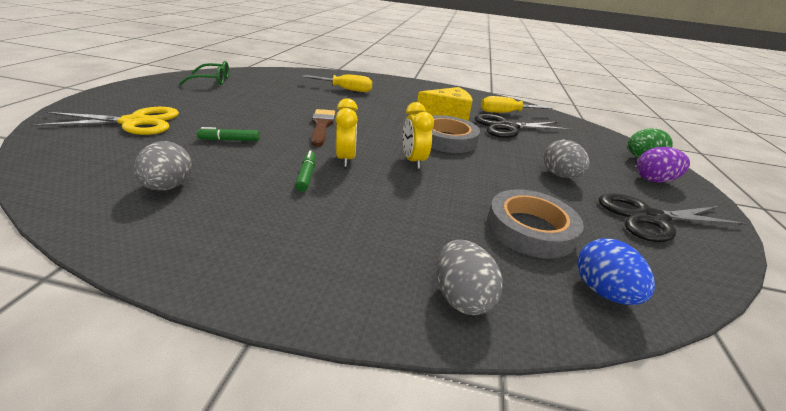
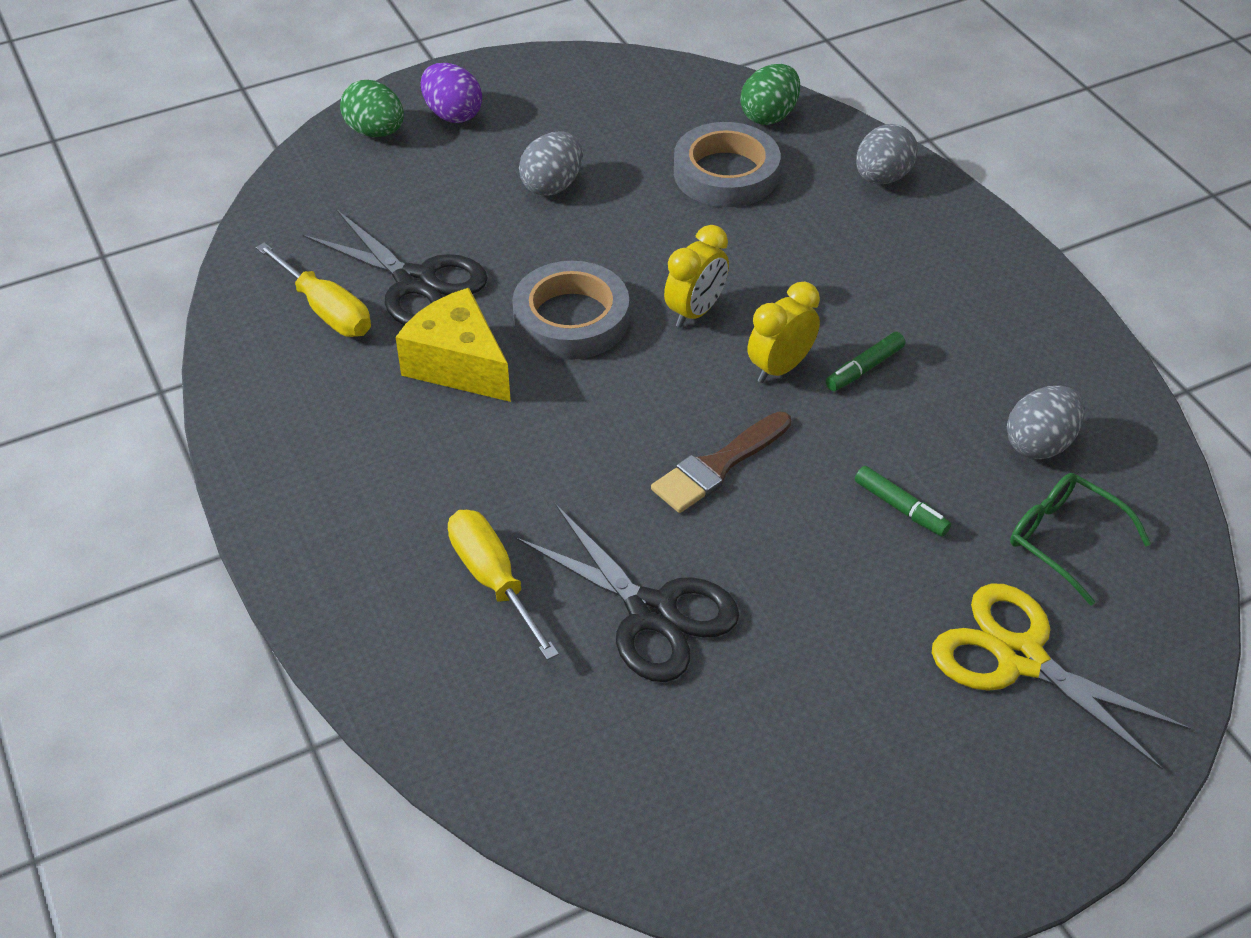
camera: 125 degrees left, 15 degrees up
green glasses [179,61,229,85] -> green glasses moved to [1010,473,1151,605]
blue egg [577,238,655,305] -> green egg [740,64,800,125]
black scissors [599,193,749,242] -> black scissors moved to [516,505,740,682]

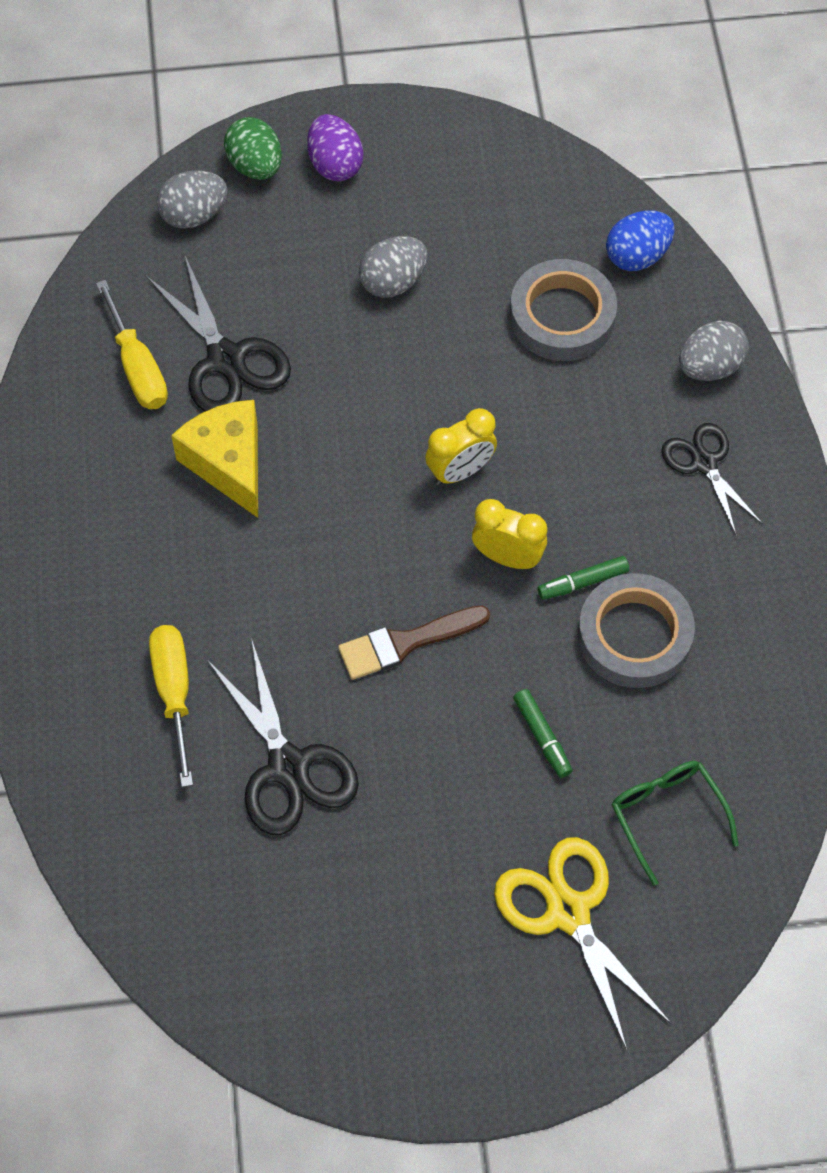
camera: 20 degrees right, 15 degrees up
grey tape [512,261,629,360] -> grey tape moved to [578,573,695,688]
green egg [740,64,800,125] -> blue egg [606,210,675,271]
yellow clock [748,282,820,383] -> yellow clock turned 45 degrees clockwise [472,499,547,569]
grey egg [1007,386,1085,459] -> grey egg moved to [157,171,228,229]
none -> black scissors [661,423,763,535]

